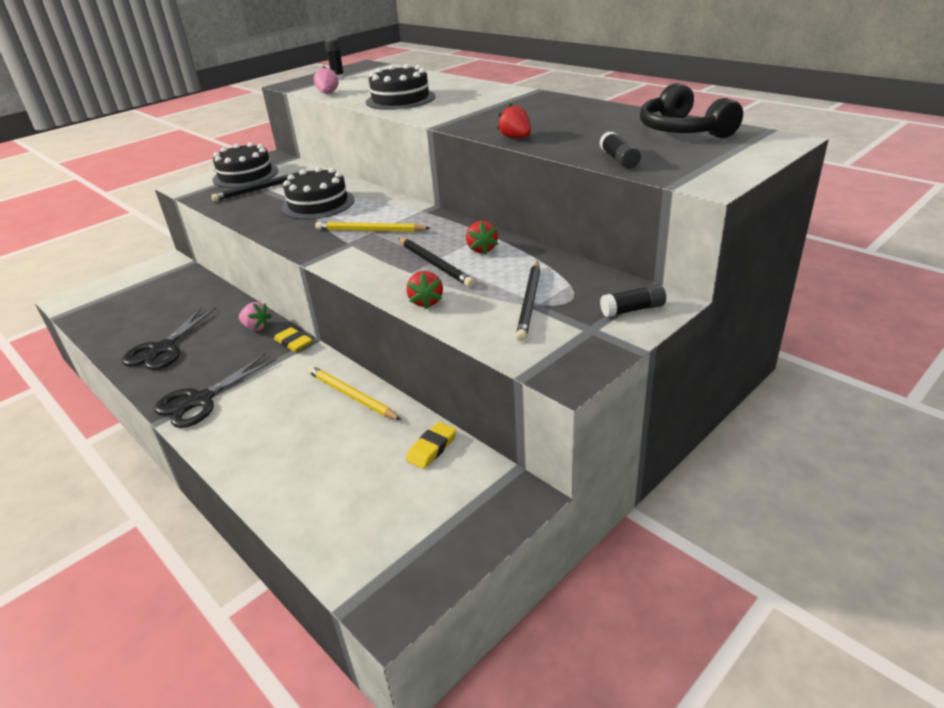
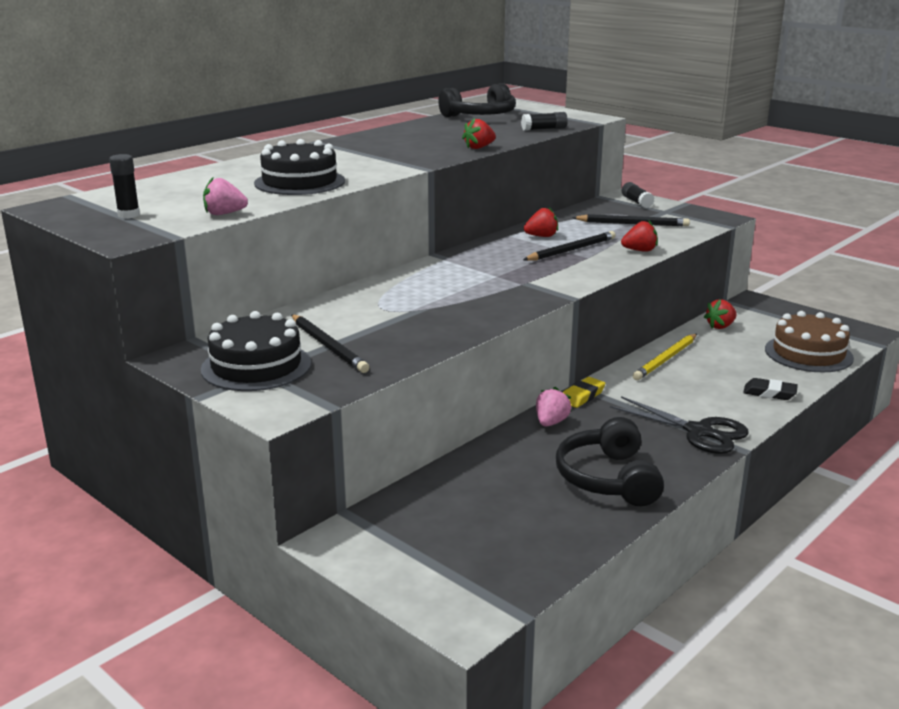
camera: 95 degrees left, 10 degrees down
black scissors [122,307,216,370] -> black headphones [556,417,664,506]
black cake [281,167,354,219] -> none
yellow pencil [315,222,430,232] -> none
yellow eraser [406,422,457,469] -> red strawberry [704,299,737,329]
none -> black eraser [743,378,798,400]
none -> brown cake [765,311,854,372]

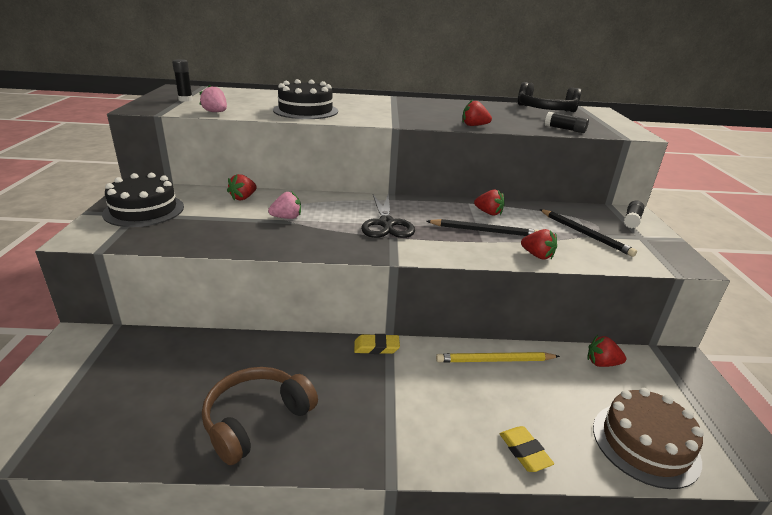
camera: 45 degrees right, 5 degrees up
black pencil [291,315,369,373] -> none
pink strawberry [536,387,572,427] -> pink strawberry moved to [268,191,301,219]
black headphones [556,417,664,506] -> brown headphones [202,367,318,465]
black scissors [610,396,749,454] -> black scissors moved to [361,193,415,238]
black eraser [743,378,798,400] -> yellow eraser [499,426,554,472]
none -> red strawberry [227,174,257,200]

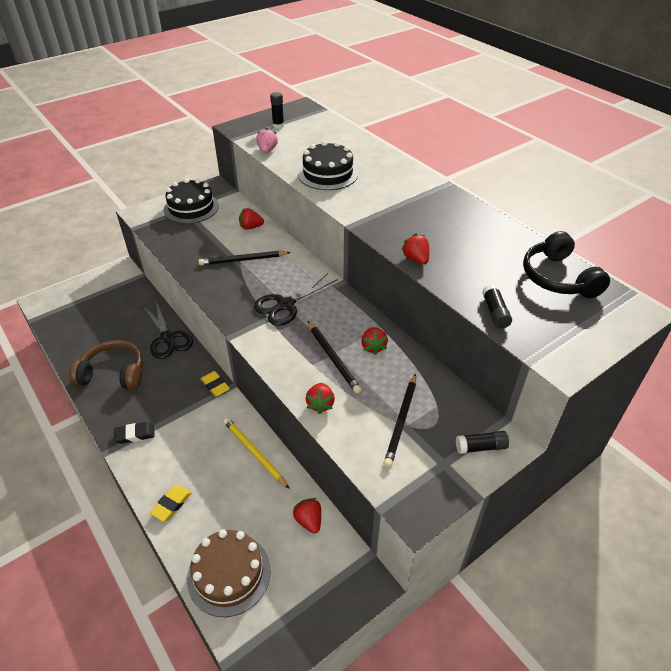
camera: 55 degrees right, 15 degrees up
pink strawberry [268,191,301,219] -> black pencil [199,251,291,265]
none -> black eraser [114,422,155,444]
none -> black scissors [143,302,193,359]

